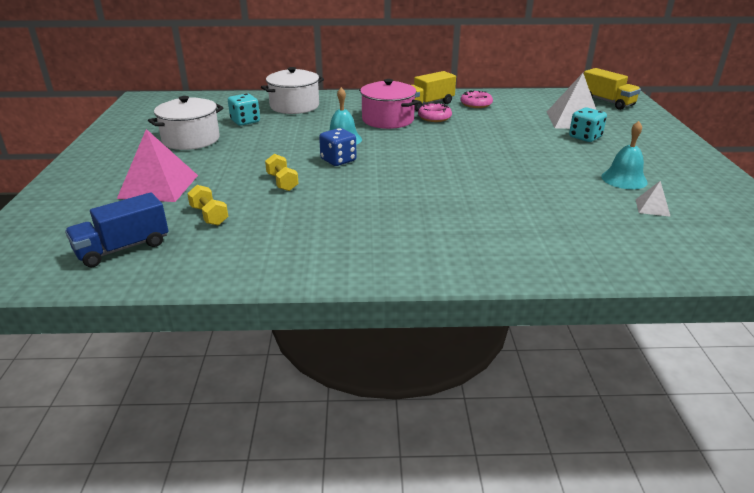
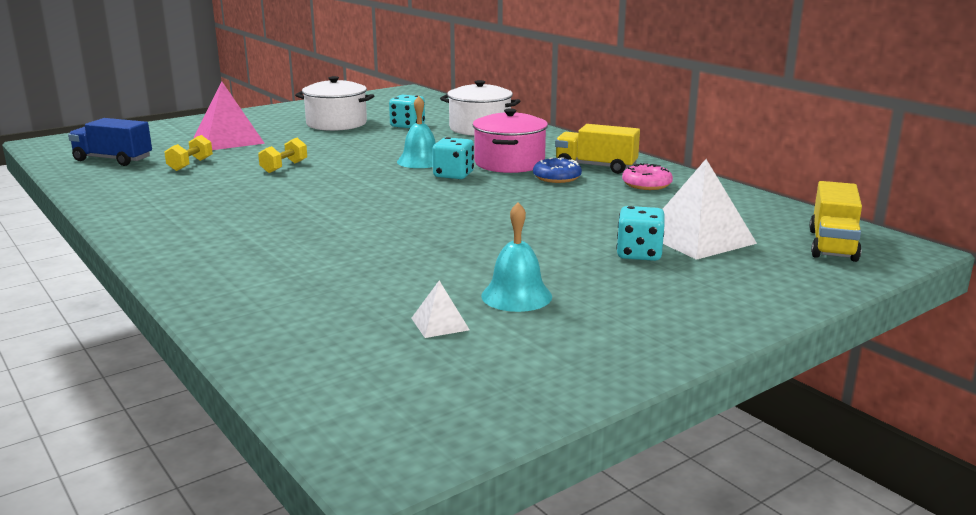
camera: 55 degrees right, 10 degrees down
blue dice [319,128,357,166] -> none
pink donut [418,103,452,122] -> blue donut [533,157,582,183]
none -> turquoise dice [432,137,474,179]

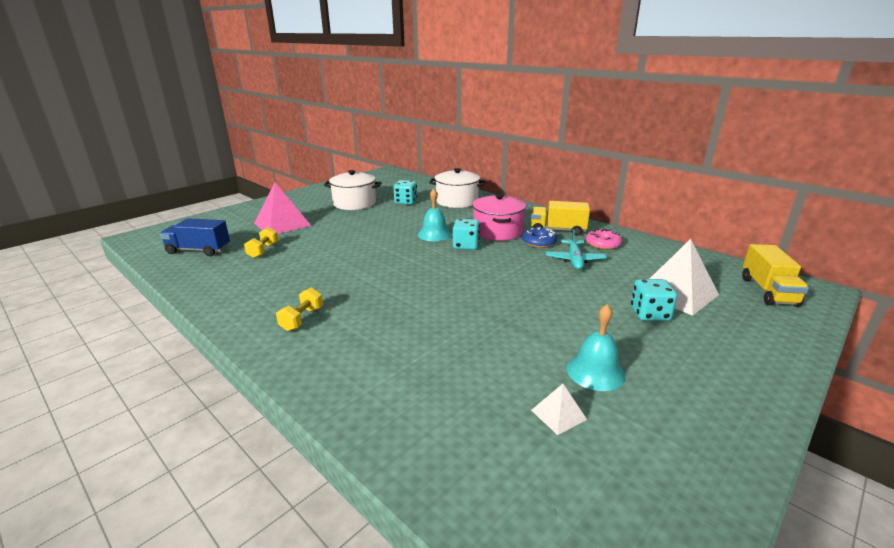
camera: 10 degrees left, 5 degrees up
yellow dumbbell [258,138,307,173] -> yellow dumbbell moved to [276,287,323,331]
none -> turquoise plane [546,229,607,270]

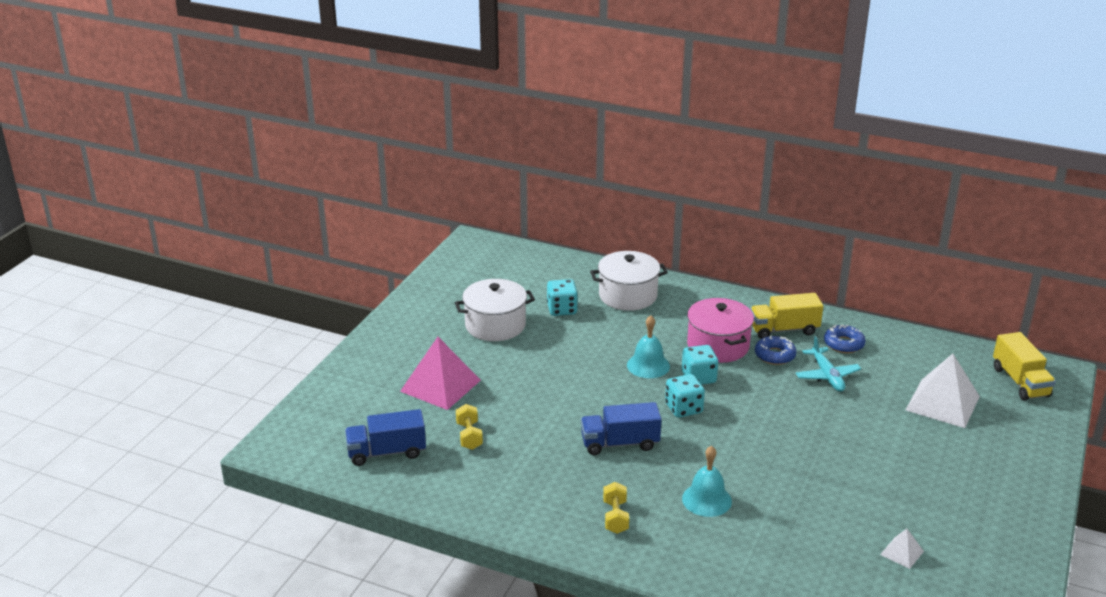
camera: 20 degrees left, 5 degrees up
turquoise bell [567,304,625,391] -> turquoise bell moved to [682,446,732,517]
pink donut [586,229,622,250] -> blue donut [824,324,866,353]
turquoise dice [631,279,677,321] -> turquoise dice moved to [665,374,705,418]
none -> blue truck [581,402,662,455]

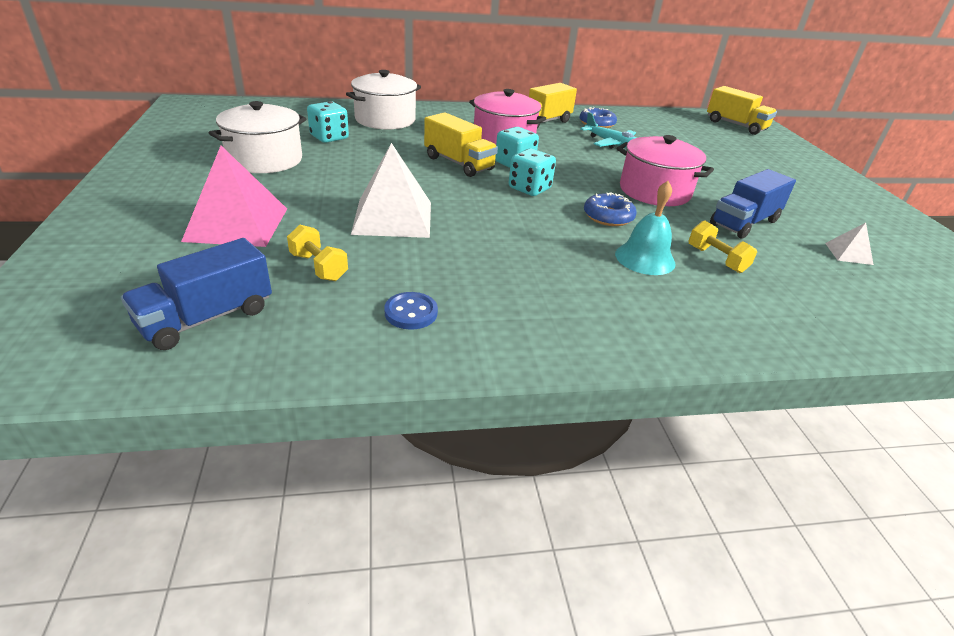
camera: 35 degrees left, 5 degrees up
blue truck [581,402,662,455] -> blue truck moved to [710,169,796,239]
yellow dumbbell [603,482,629,534] -> yellow dumbbell moved to [689,220,757,273]
turquoise bell [627,315,670,378] -> yellow truck [424,112,498,177]
blue donut [755,335,796,365] -> blue donut moved to [584,192,637,226]
white pyramid [906,354,980,428] -> white pyramid moved to [351,143,431,238]
none -> blue button [384,292,438,330]
none -> pink pot [617,135,714,206]

